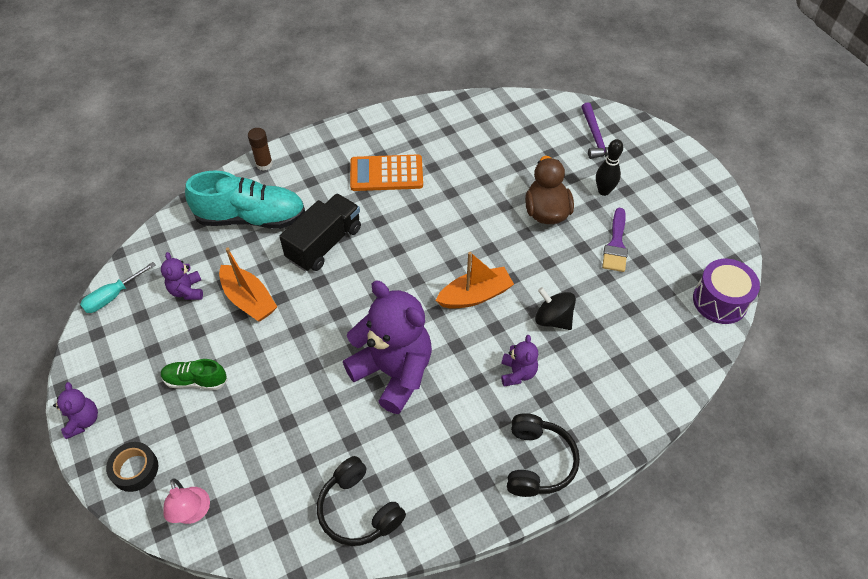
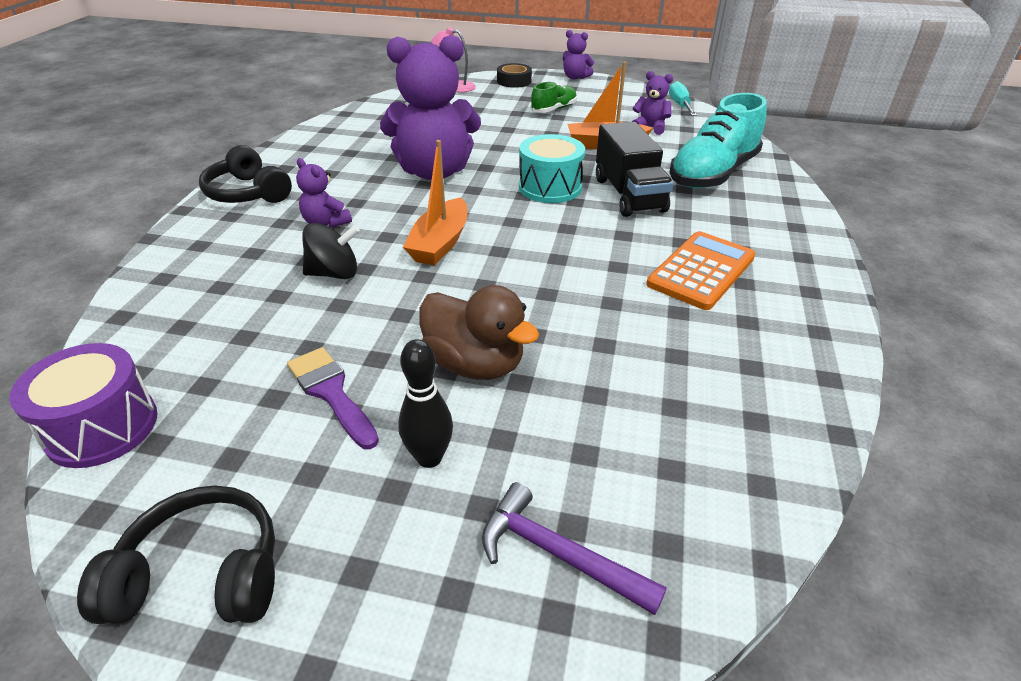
camera: 130 degrees right, 15 degrees down
brown glue stick [248,128,273,171] -> none
black headphones [317,456,406,546] -> black headphones moved to [77,485,275,624]
none -> turquoise drum [519,134,585,203]

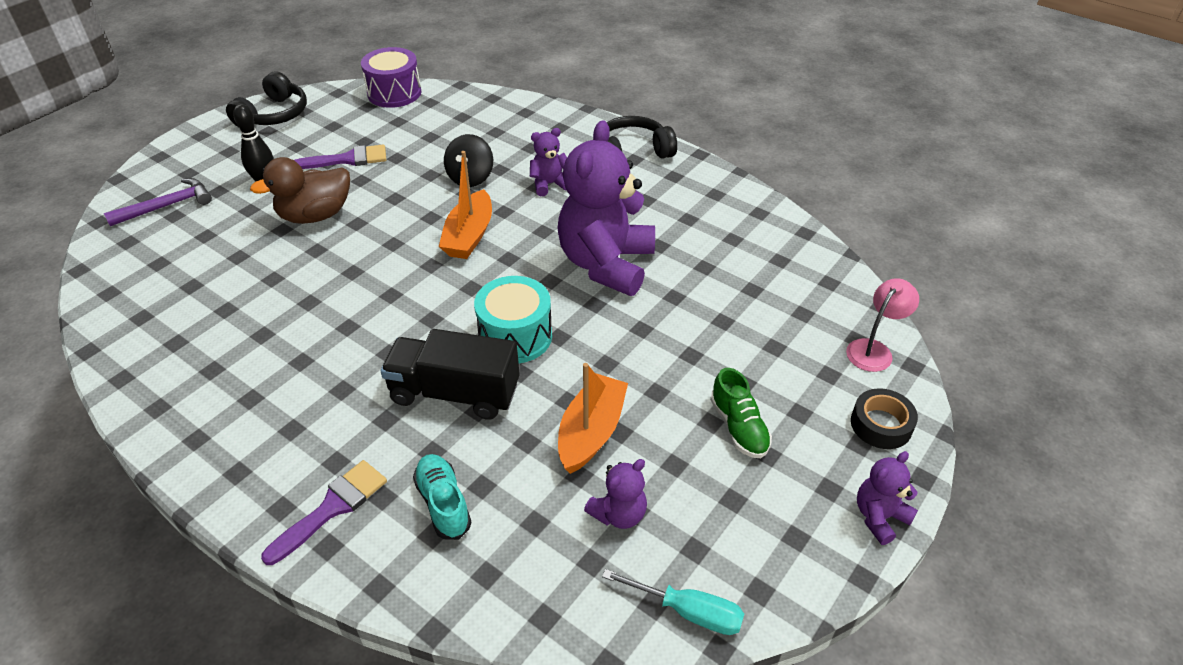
camera: 115 degrees right, 5 degrees up
orange boat [403,140,468,265] -> orange boat turned 120 degrees counterclockwise [439,151,492,259]
orange calculator [646,231,755,310] -> none
turquoise shoe [669,93,767,188] -> turquoise shoe [413,454,472,540], size x0.52
none -> purple brush [261,460,387,565]

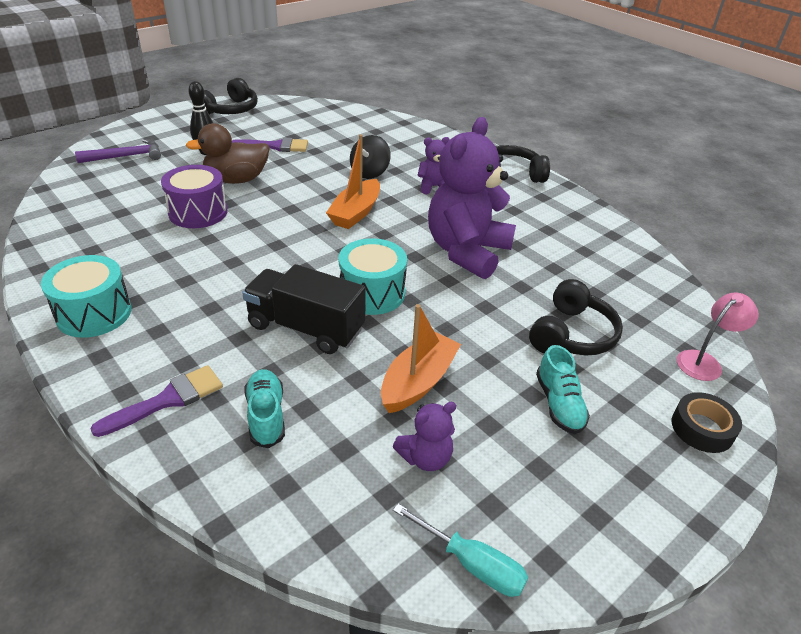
camera: 10 degrees right, 5 degrees down
purple drum [361,47,422,108] -> purple drum moved to [161,165,227,228]
green shoe [710,368,772,458] -> turquoise shoe [536,345,590,434]
purple teddy bear [857,451,918,545] -> none
none -> turquoise drum [41,255,132,338]
none -> black headphones [529,279,623,355]

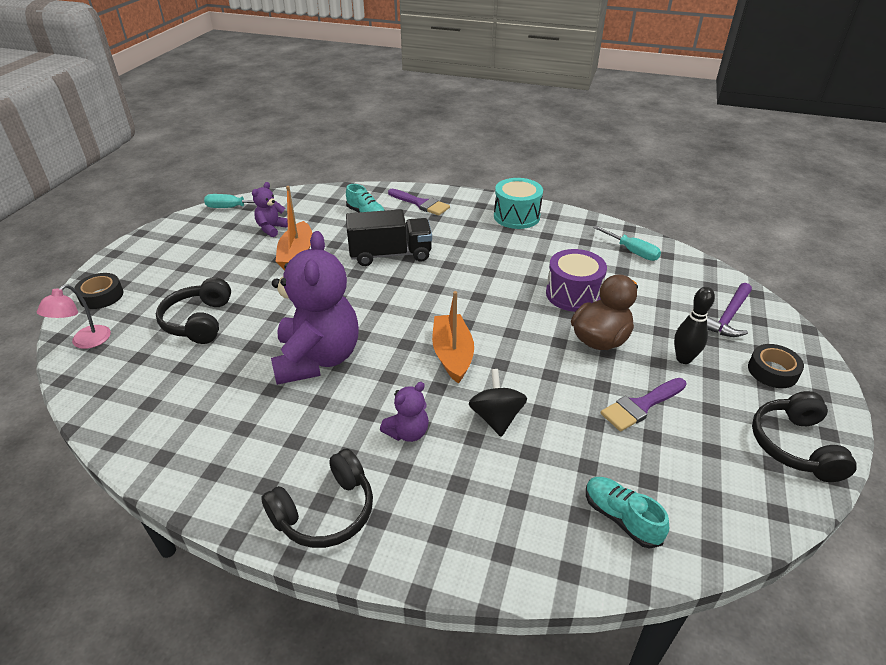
camera: 150 degrees right, 0 degrees up
purple brush [90,365,223,437] -> purple brush turned 75 degrees counterclockwise [388,189,450,216]
turquoise drum [339,238,407,315] -> none
turquoise shoe [536,345,590,434] -> turquoise shoe moved to [586,477,669,549]
none -> turquoise screwdriver [593,226,661,261]
none -> black tape [748,344,804,388]

